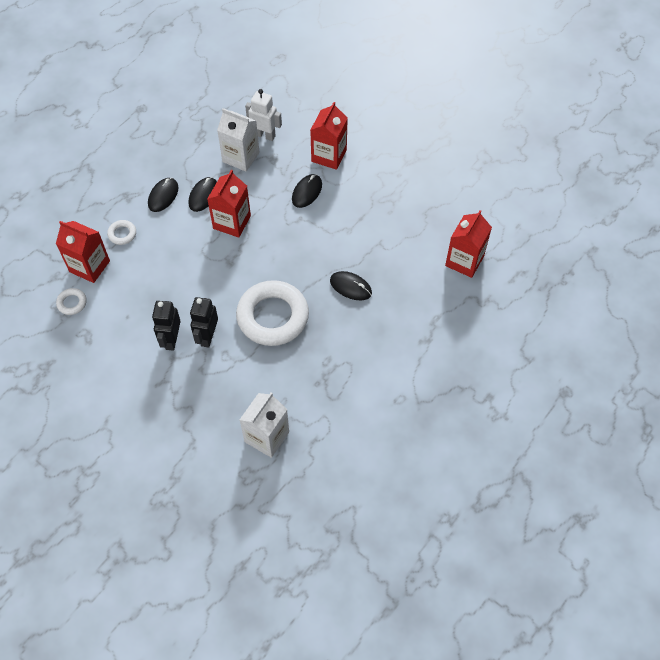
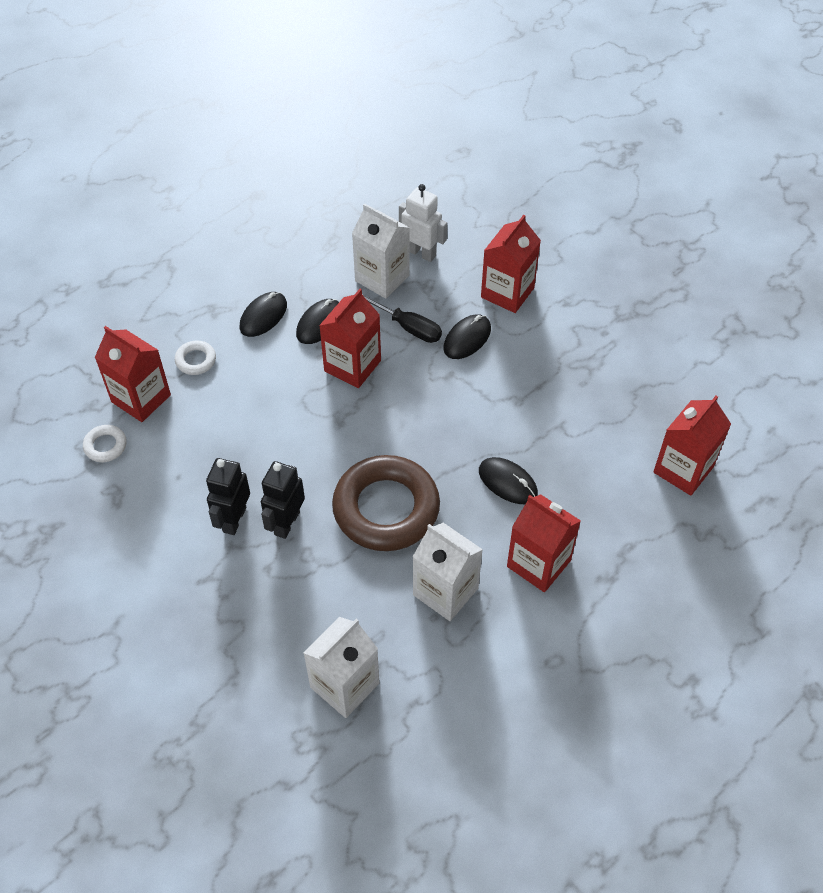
camera: 10 degrees right, 5 degrees down
white ring [236,280,309,346] -> brown ring [332,455,440,551]
none -> black screwdriver [362,294,442,343]
none -> white carton [413,523,483,621]
none -> red carton [507,494,581,592]

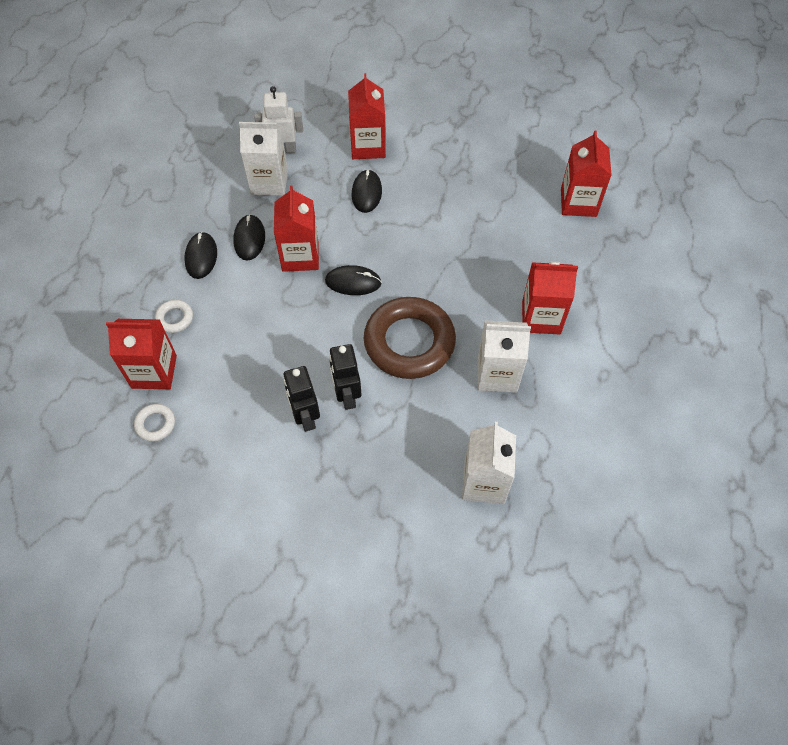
camera: 35 degrees left, 5 degrees up
black screwdriver [362,294,442,343] -> none
black mouse [479,457,538,504] -> black mouse moved to [325,265,382,295]

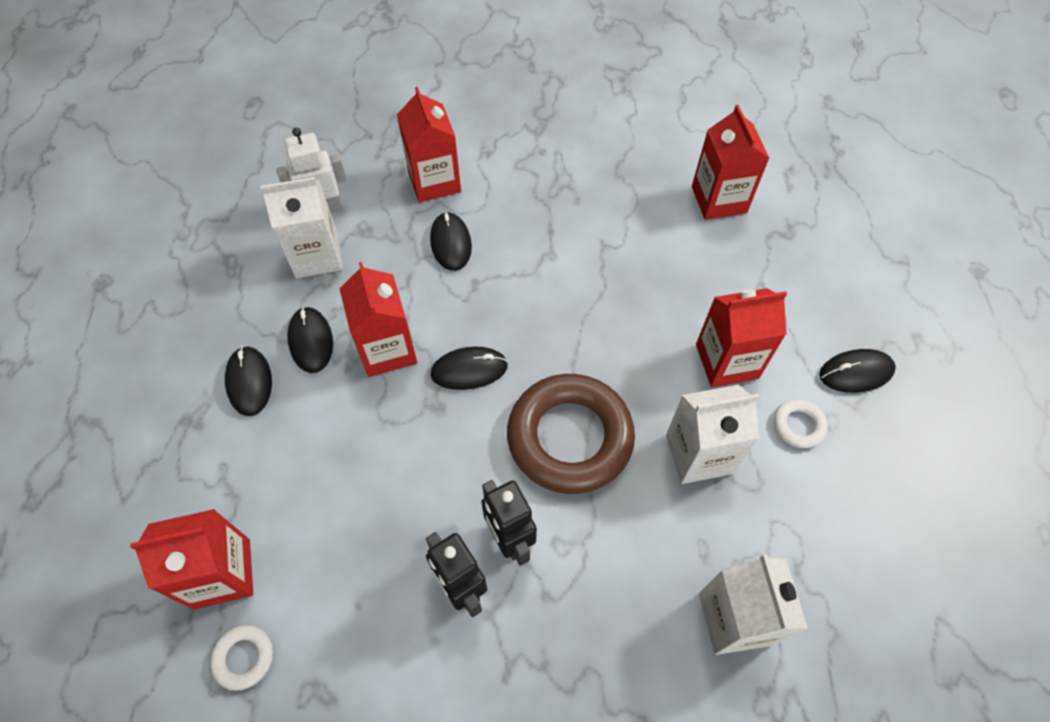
camera: 15 degrees left, 0 degrees up
white ring [155,300,193,333] -> white ring moved to [774,399,828,448]
none -> black mouse [819,349,896,393]

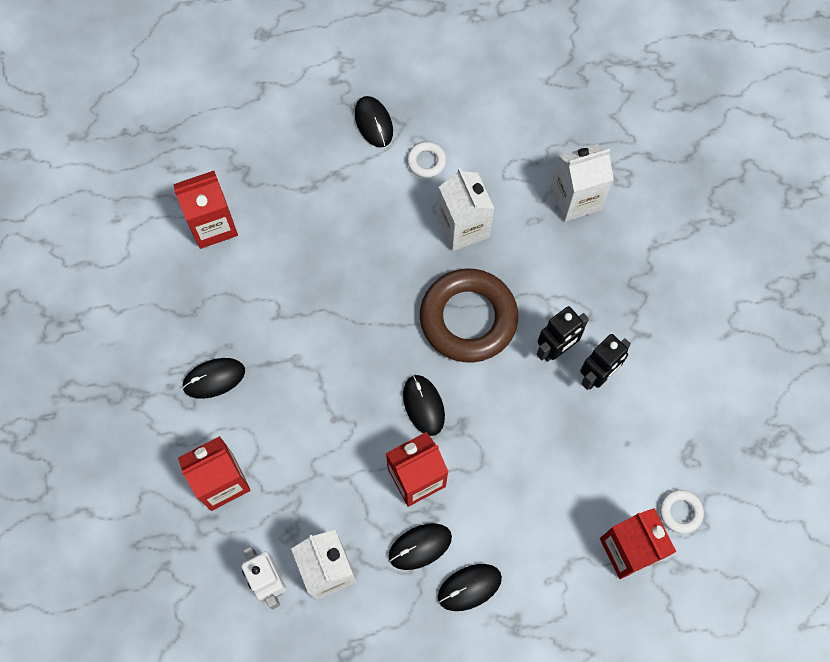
camera: 100 degrees left, 10 degrees up
black mouse [430,212,472,271] -> black mouse moved to [182,358,245,399]
red carton [696,288,787,387] -> none

